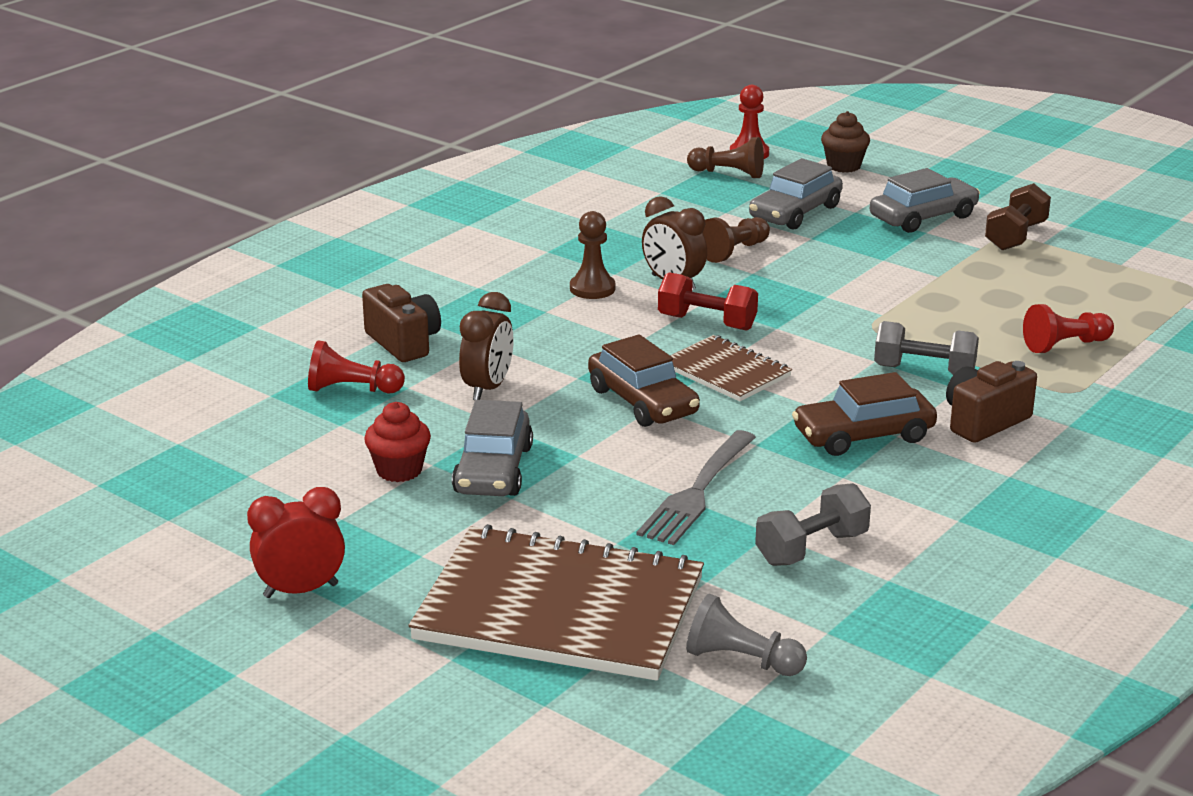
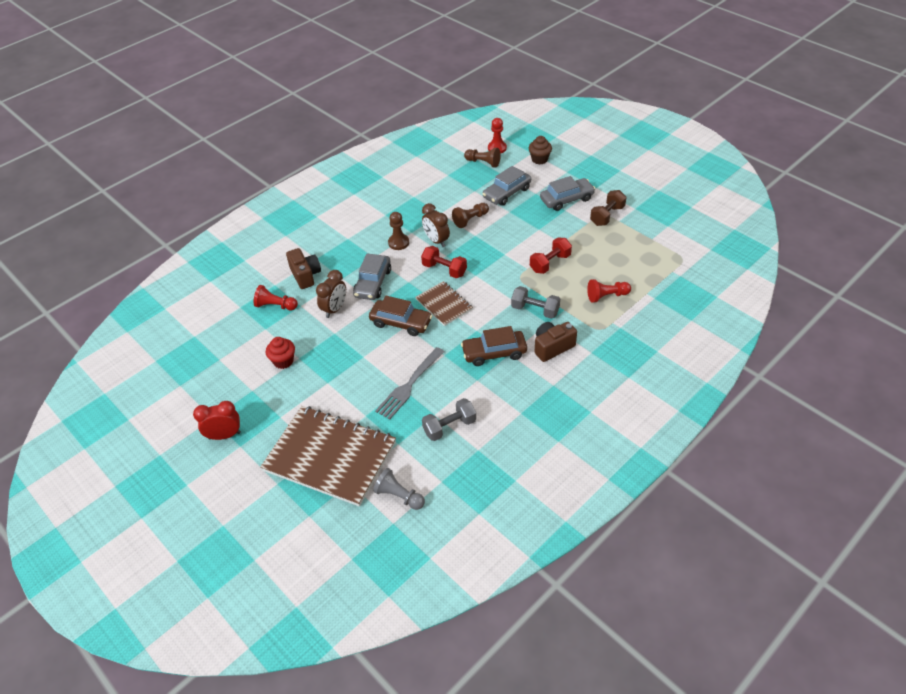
camera: 10 degrees right, 20 degrees up
grey car [452,400,533,496] -> grey car moved to [353,254,391,300]
brown car [588,334,700,427] -> brown car turned 45 degrees counterclockwise [369,296,432,336]
none -> red dumbbell [530,238,572,274]

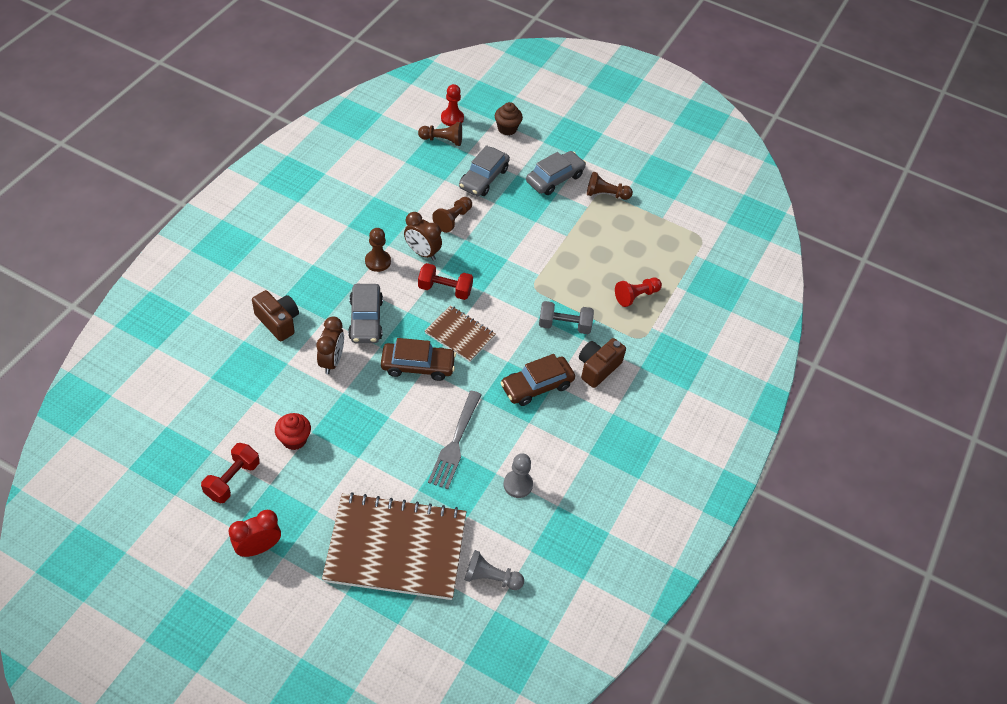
camera: 25 degrees left, 5 degrees up
red pawn [254,285,298,310] -> none
grey dumbbell [422,398,476,441] -> grey pawn [503,453,533,498]
red dumbbell [530,238,572,274] -> red dumbbell moved to [201,443,260,503]
brown dumbbell [590,190,627,226] -> brown pawn [587,172,633,200]

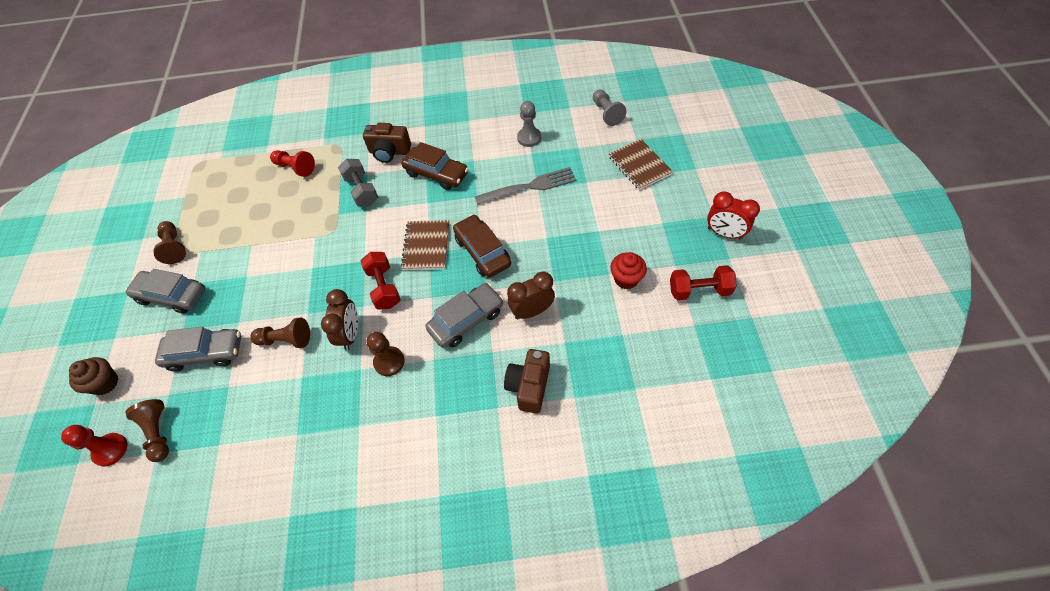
camera: 115 degrees left, 5 degrees up
brown notebook [322,492,466,600] -> brown notebook [609,139,673,190], size x0.51

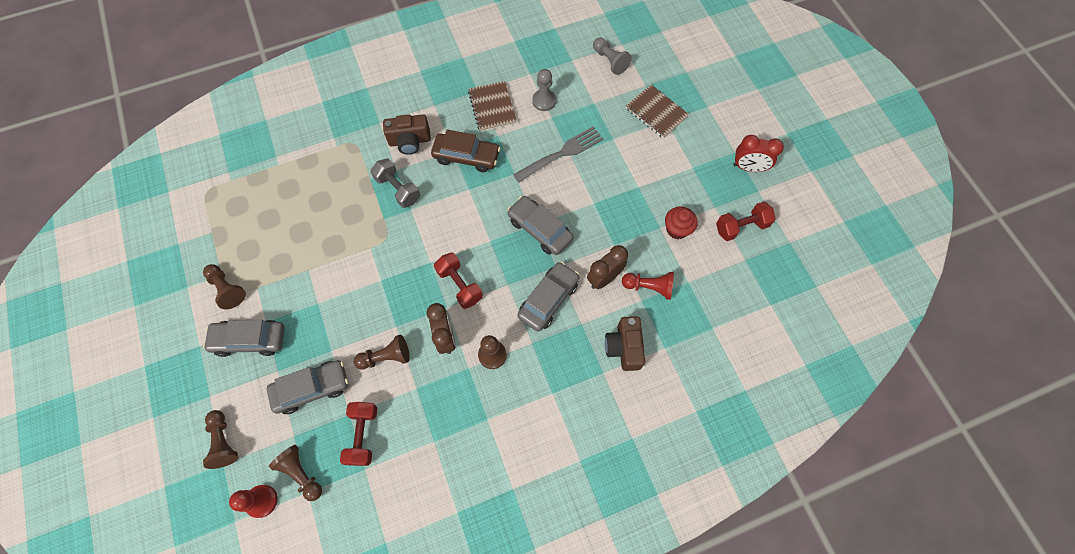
camera: 20 degrees left, 10 degrees up
brown cupcake [69,357,118,395] -> brown pawn [203,410,238,469]
red pawn [270,150,315,177] -> red pawn moved to [622,272,674,300]
brown notebook [401,220,449,270] -> brown notebook moved to [468,81,517,132]
brown car [453,214,511,278] -> grey car [507,196,574,255]
none -> red dumbbell [340,402,377,466]

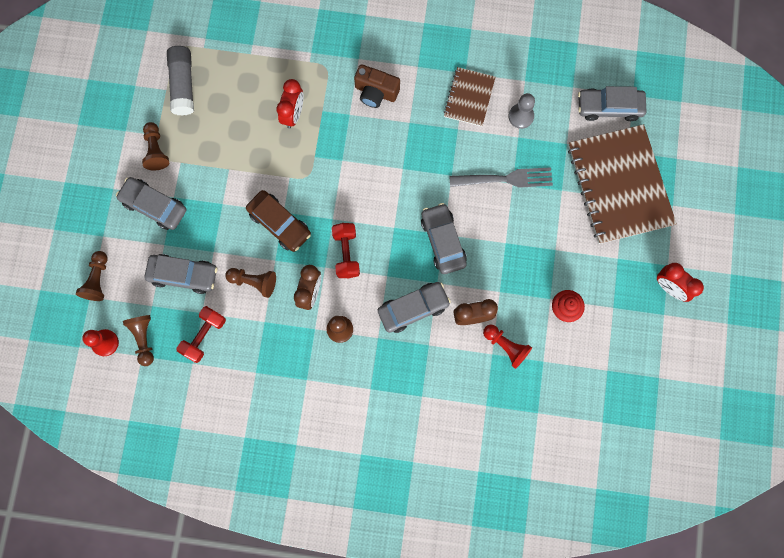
camera: 30 degrees right, 10 degrees up
grey dumbbell [371,158,420,208] -> none
brown car [431,130,500,172] -> brown car moved to [246,190,311,252]
grey pawn [593,38,632,75] -> grey car [578,86,646,121]
brown camera [605,316,645,371] -> none
brown notebook [626,85,689,139] -> brown notebook [568,124,677,244], size x1.95
red dumbbell [716,202,776,241] -> none
none -> grey glue stick [167,46,194,116]
none -> red clock [277,79,304,129]

